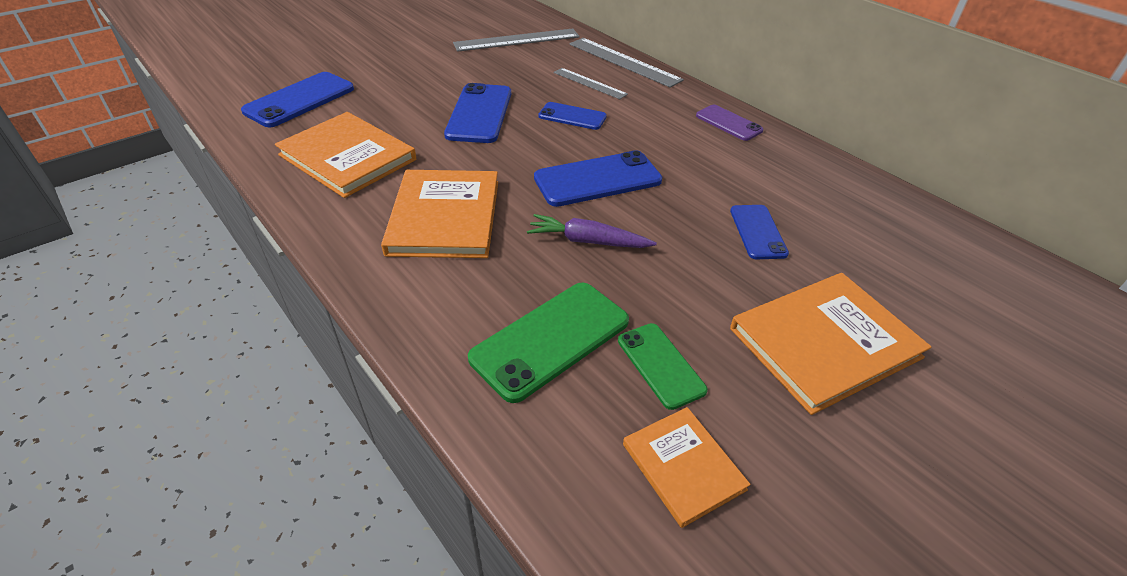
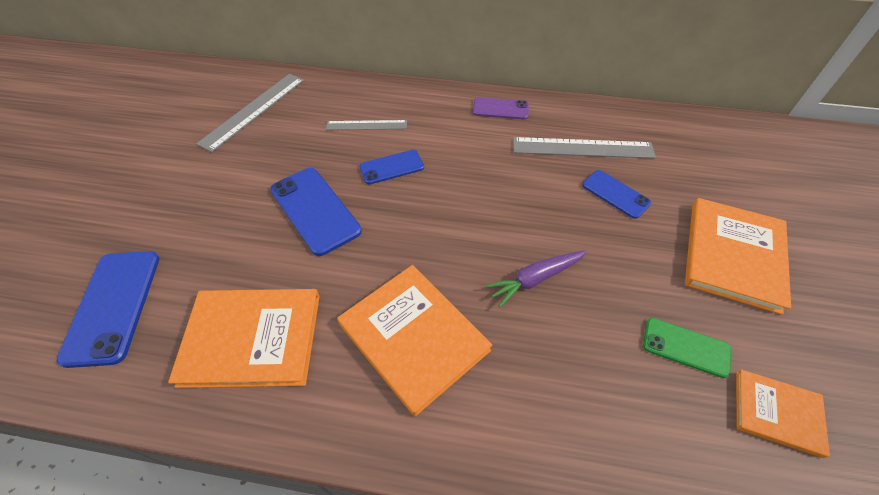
camera: 40 degrees left, 10 degrees up
green phone [468,283,629,403] -> none
blue phone [534,150,662,207] -> none
grey ruler [569,38,684,88] -> grey ruler moved to [513,137,656,159]

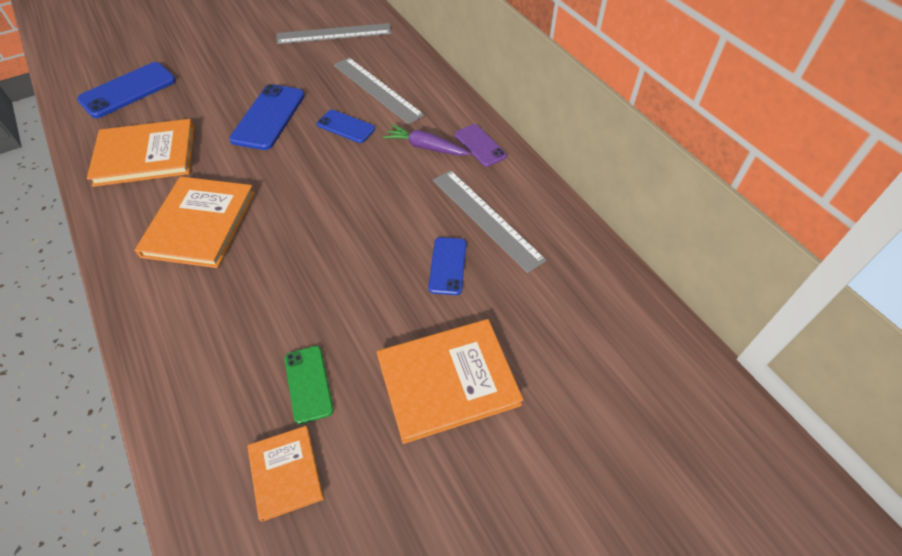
camera: 50 degrees right, 0 degrees up
orange book [168,289,320,388] -> orange book turned 60 degrees counterclockwise [87,119,194,187]
grey ruler [326,120,407,130] -> grey ruler [334,58,425,125], size x1.65
purple carrot [485,250,587,308] -> purple carrot moved to [383,124,470,156]

